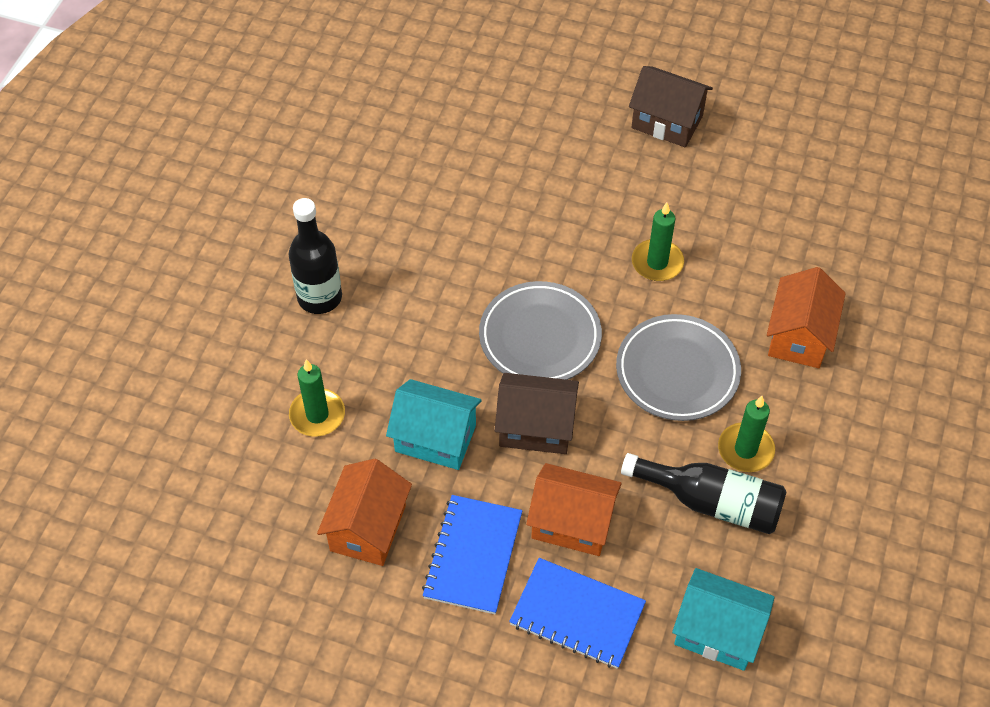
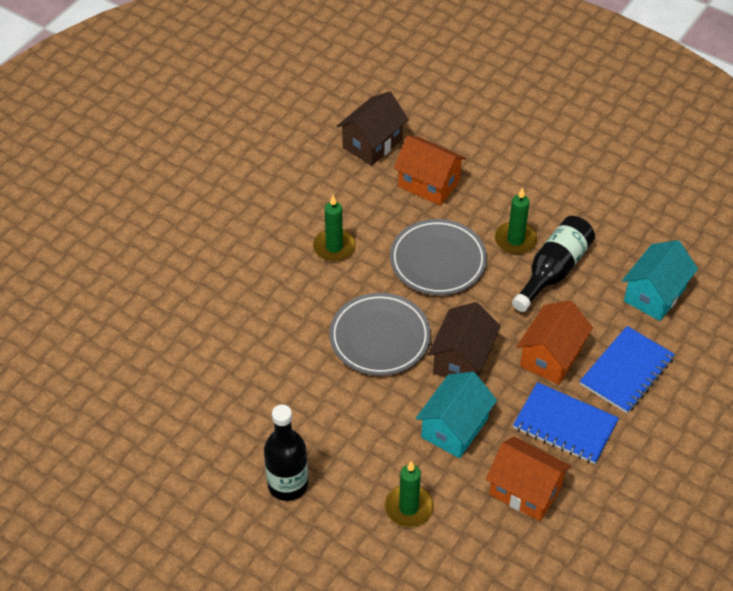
camera: 75 degrees left, 5 degrees down
brown house [629,66,713,147] -> brown house moved to [337,91,409,166]

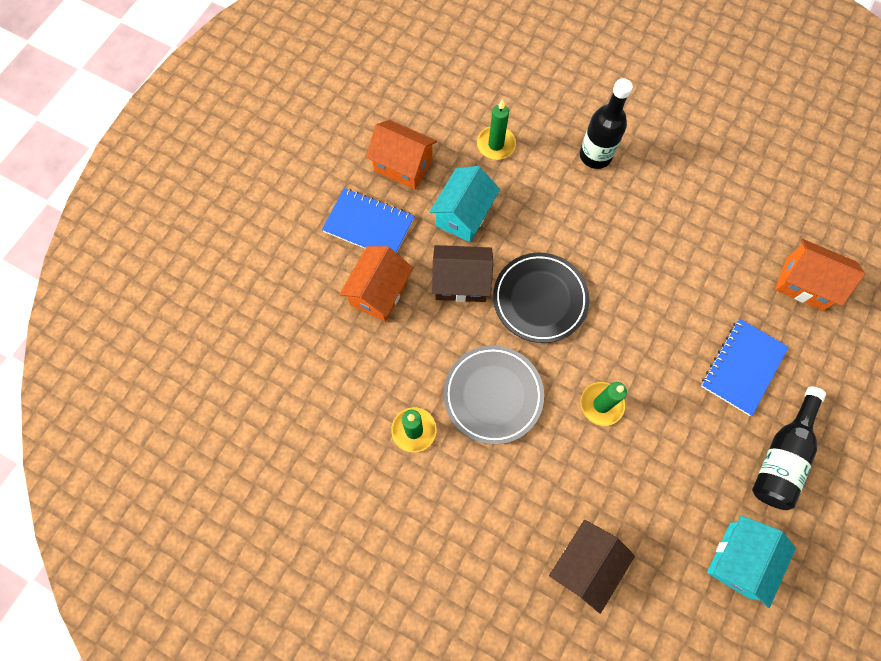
camera: 175 degrees right, 20 degrees up
grey plate [330,293,431,376] -> black plate [493,253,589,343]
orange house [394,136,466,206] -> orange house moved to [775,239,865,311]
brown house [428,302,501,378] -> brown house turned 75 degrees clockwise [432,245,493,302]
black bottle [512,216,595,312] -> black bottle moved to [752,387,826,510]
blue notebook [580,326,675,414] -> blue notebook moved to [701,319,789,416]
turquoise house [622,240,698,321] -> turquoise house moved to [707,515,796,608]

